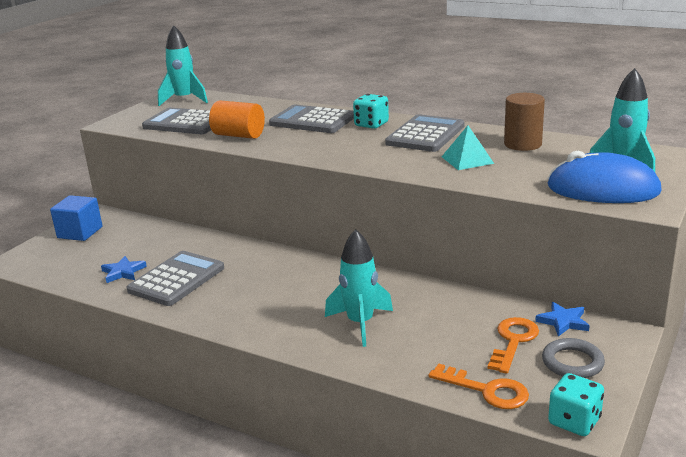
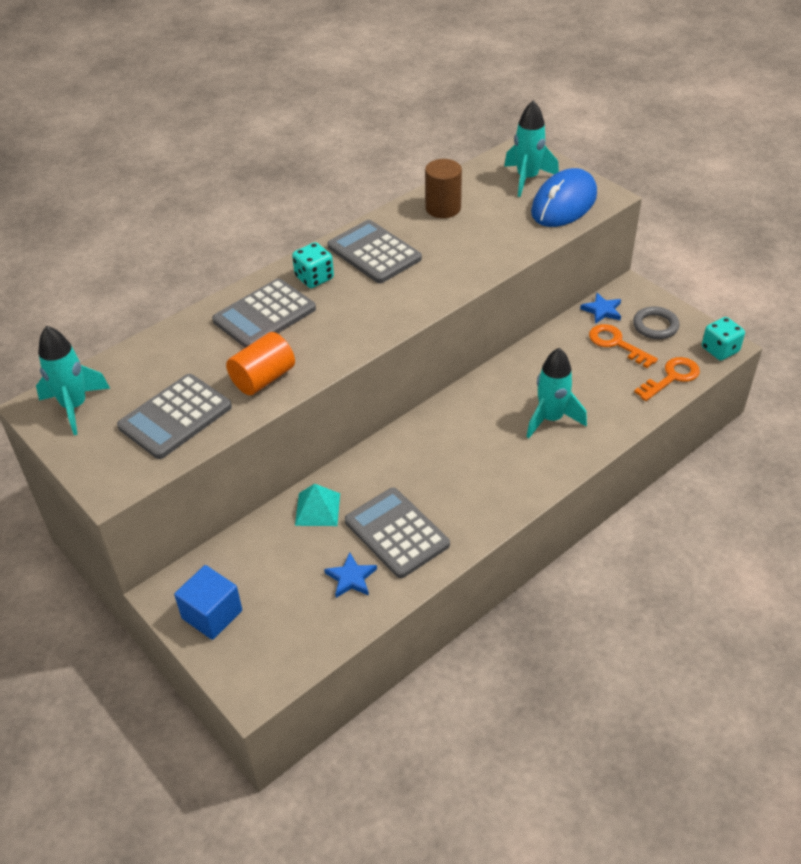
camera: 70 degrees left, 20 degrees up
turquoise pyramid [442,126,494,170] -> turquoise pyramid moved to [295,484,340,526]

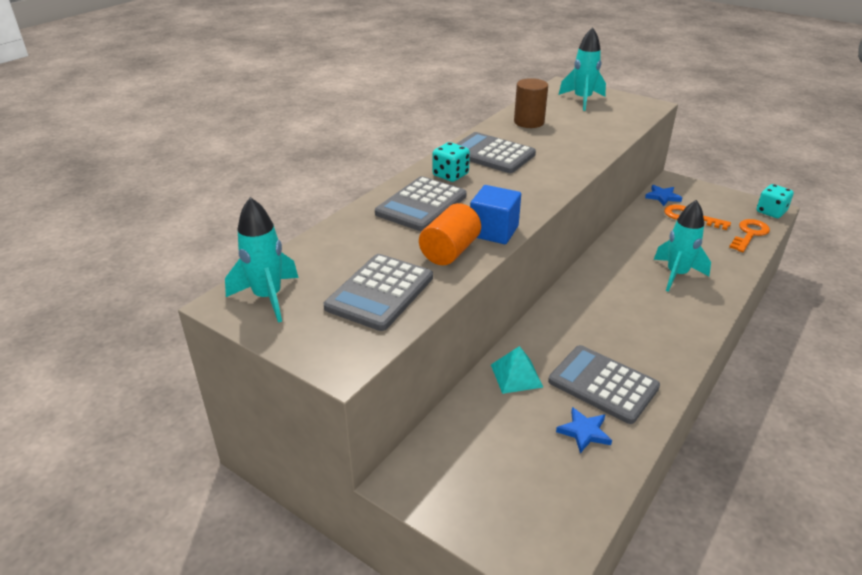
camera: 15 degrees left, 10 degrees down
blue cube [174,565,242,640] -> blue cube moved to [470,185,521,244]
blue mouse [531,168,597,227] -> none
grey ring [633,306,679,339] -> none

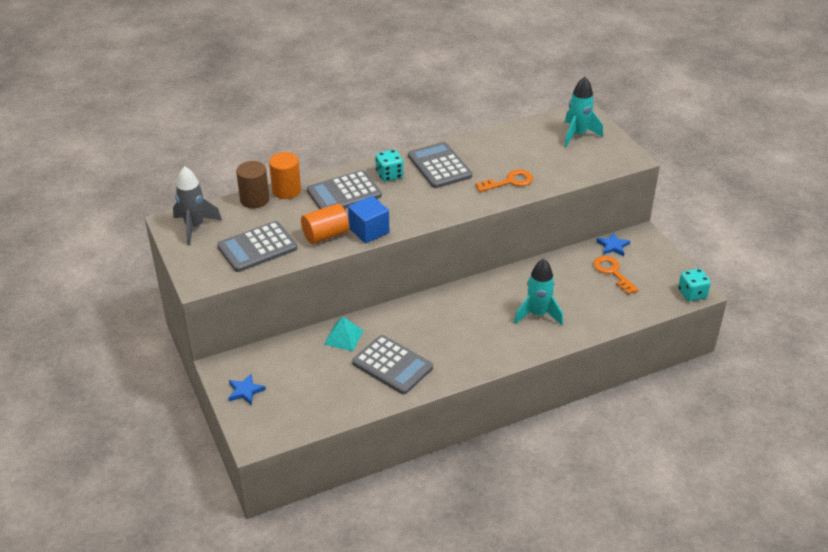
camera: 30 degrees right, 5 degrees up
turquoise rocket [225,197,299,323] -> grey rocket [173,166,222,245]
brown cylinder [514,78,548,128] -> brown cylinder moved to [236,161,269,208]
grey calculator [548,345,660,424] -> grey calculator turned 150 degrees clockwise [352,335,433,394]
blue star [556,407,612,453] -> blue star moved to [228,373,266,405]
orange key [729,219,770,252] -> orange key moved to [475,169,533,192]
none -> orange cylinder [269,152,301,199]

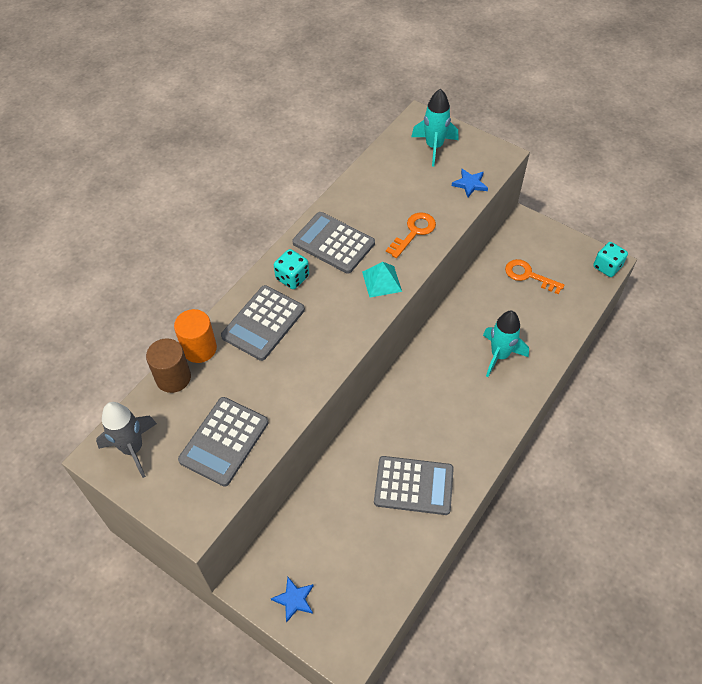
camera: 30 degrees left, 15 degrees up
orange cylinder [301,203,349,244] -> none
turquoise pyramid [324,317,364,351] -> turquoise pyramid moved to [362,262,402,297]
blue cube [348,196,389,243] -> none
blue star [596,232,630,256] -> blue star moved to [452,169,488,197]

